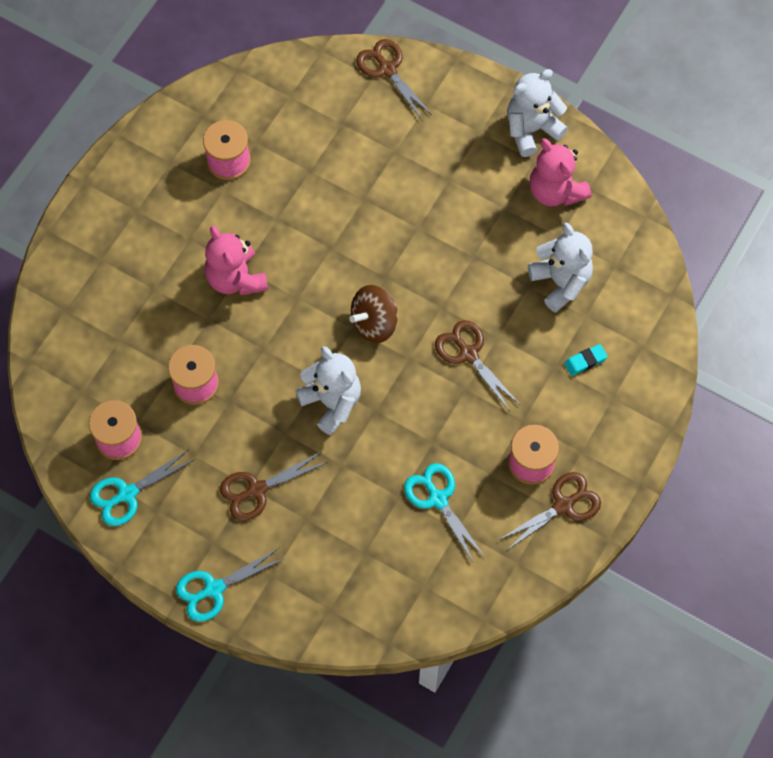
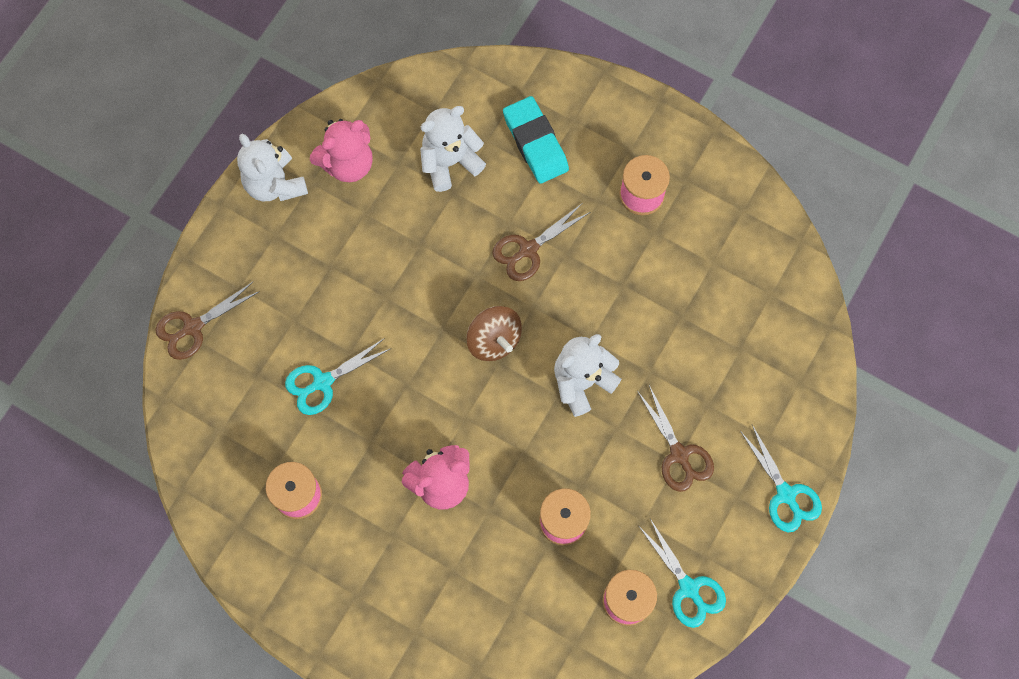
camera: 90 degrees left, 5 degrees up
turquoise scissors [404,463,485,563] -> turquoise scissors moved to [285,338,392,415]
brown scissors [499,472,601,551] -> none
turquoise eraser [564,344,608,376] -> turquoise eraser [503,96,569,184], size x2.10

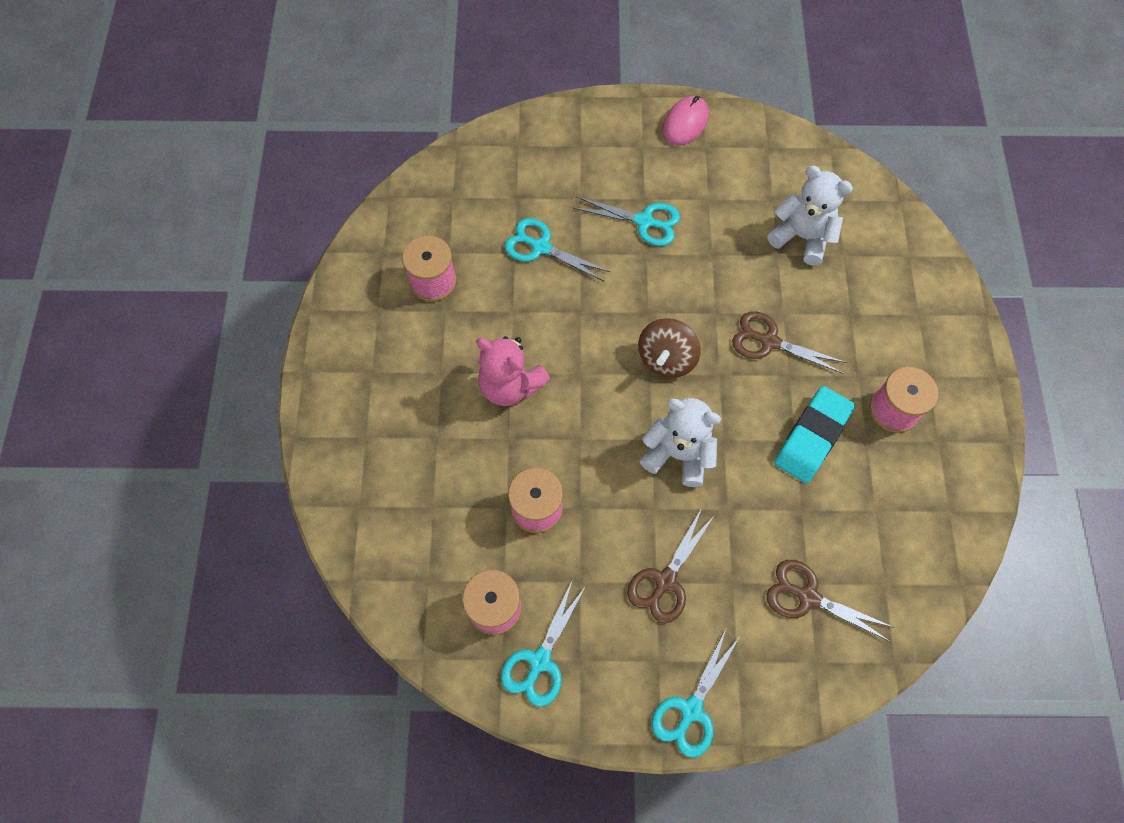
camera: 60 degrees right, 5 degrees down
brown scissors [155,282,260,360] -> brown scissors moved to [767,560,893,641]
white teddy bear [237,134,308,201] -> pink mouse [662,96,709,145]
pink teddy bear [310,119,373,182] -> none
turquoise eraser [503,96,569,184] -> turquoise eraser moved to [774,386,855,483]
none -> turquoise scissors [573,197,680,246]

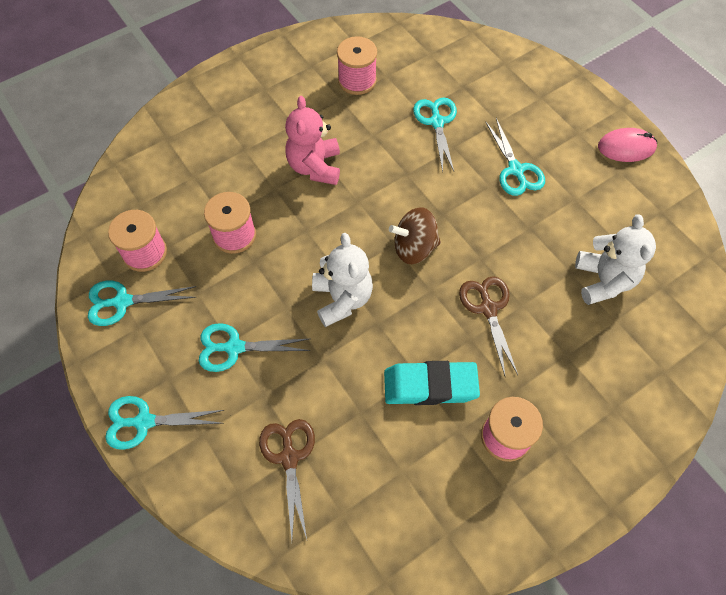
camera: 55 degrees right, 5 degrees down
brown scissors [627,508,714,623] -> turquoise scissors [199,323,311,372]

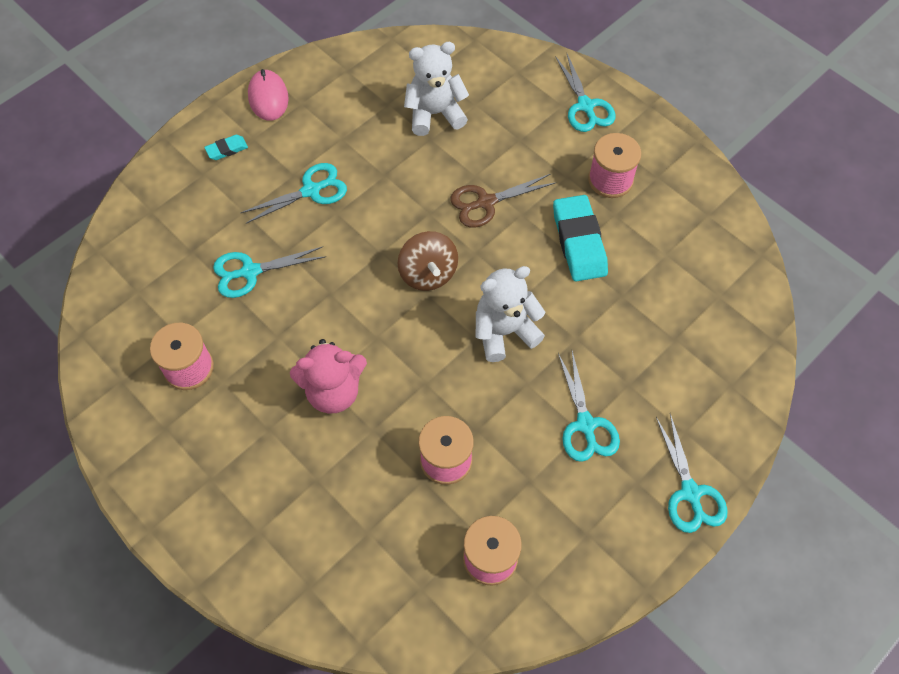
camera: 100 degrees left, 0 degrees up
turquoise scissors [88,281,196,326] -> turquoise scissors moved to [555,54,616,132]
brown scissors [259,419,315,540] -> none
none -> turquoise eraser [204,135,248,160]

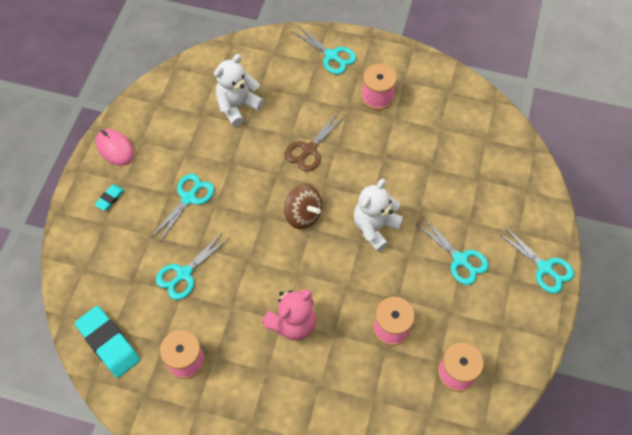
camera: 30 degrees left, 0 degrees up
turquoise eraser [553,195,608,281] -> turquoise eraser moved to [75,306,140,378]

